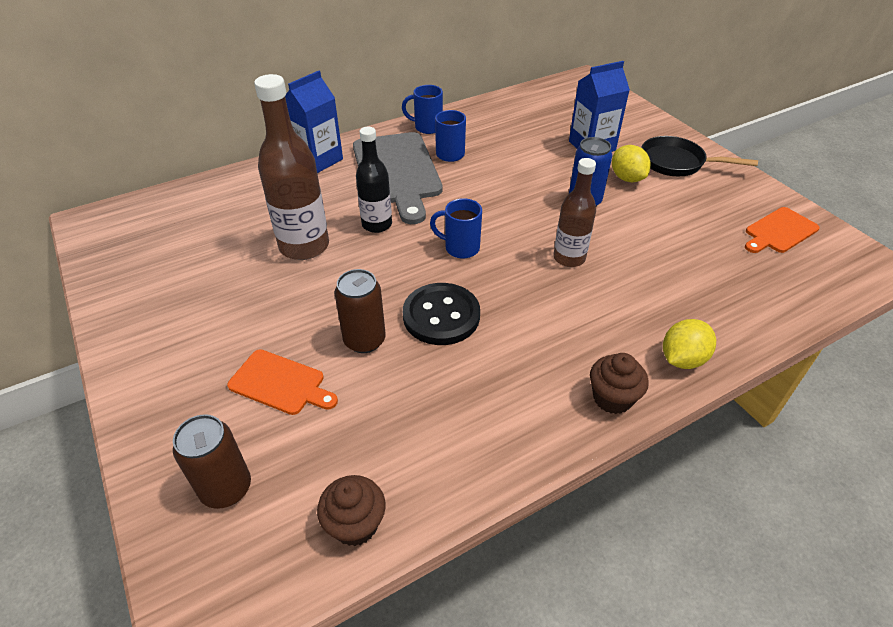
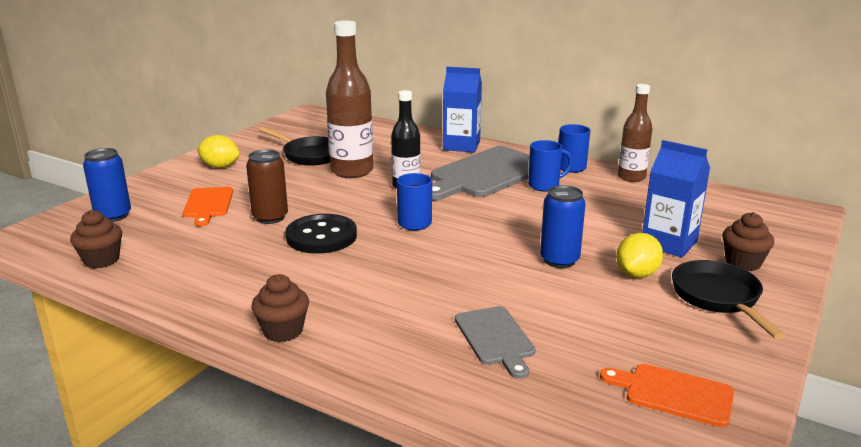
camera: 60 degrees right, 20 degrees down
brown can [173,414,251,509] -> blue can [83,148,131,222]
brown bottle [553,158,596,267] -> brown bottle moved to [618,84,653,182]
yellow lemon [663,319,716,369] -> yellow lemon moved to [197,135,240,168]
none -> black pan [259,127,330,166]
none -> grey cutting board [455,306,536,379]
none -> brown cupcake [722,212,774,271]

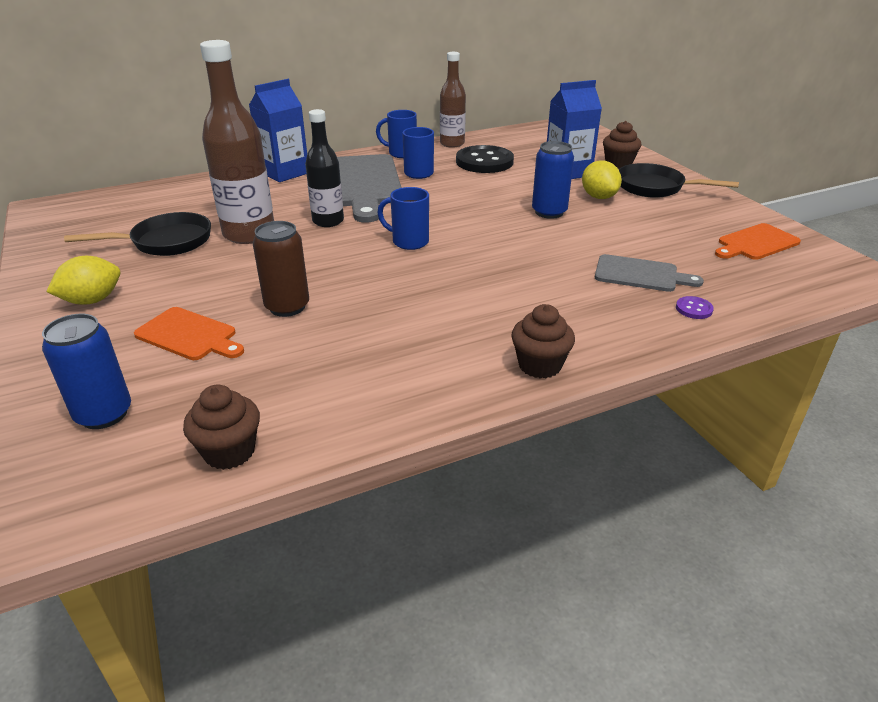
camera: 55 degrees left, 10 degrees up
black button [285,214,357,254] -> black button moved to [456,145,514,173]
none -> purple button [676,296,714,319]

